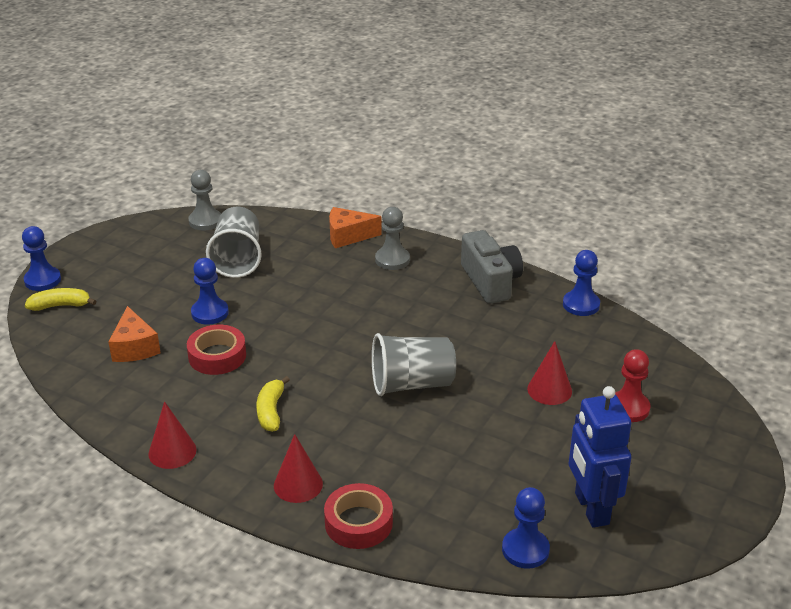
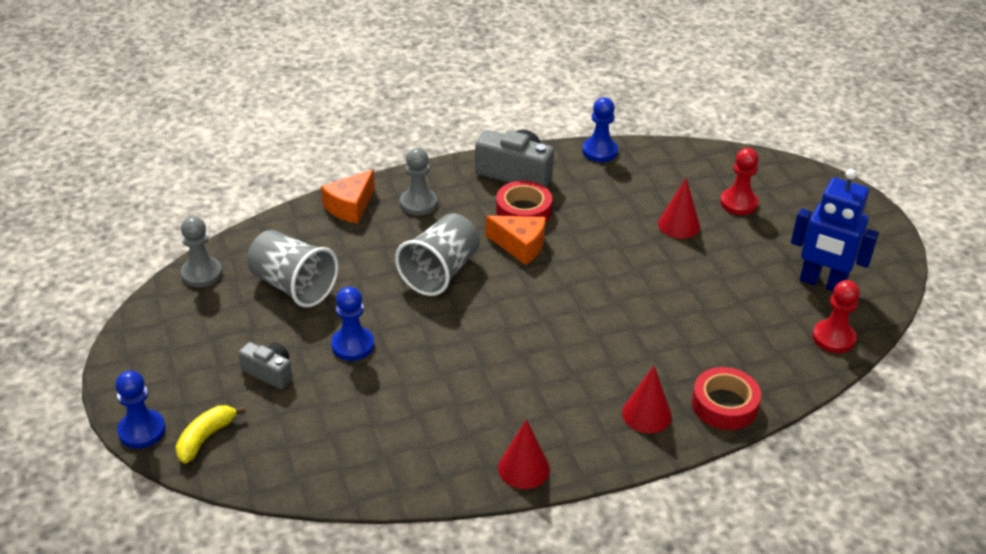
camera: 50 degrees left, 5 degrees up
orange cheese [108,306,161,362] -> orange cheese moved to [486,216,546,265]
red tape [187,325,246,375] -> red tape moved to [496,181,552,223]
yellow banana [256,376,290,432] -> none
grey cup [372,333,456,396] -> grey cup moved to [395,213,480,296]
blue pawn [502,487,550,569] -> red pawn [812,280,860,353]
none -> grey camera [238,342,292,389]

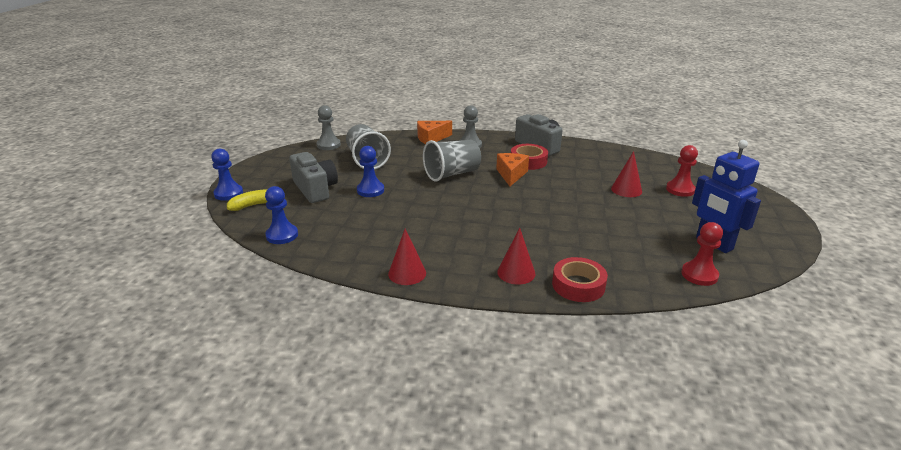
camera: 30 degrees right, 10 degrees down
grey camera [238,342,292,389] -> grey camera [289,152,338,203], size x1.72
orange cheese [486,216,546,265] -> orange cheese turned 135 degrees counterclockwise [496,153,529,186]
blue pawn [582,97,618,162] -> blue pawn moved to [265,186,298,244]

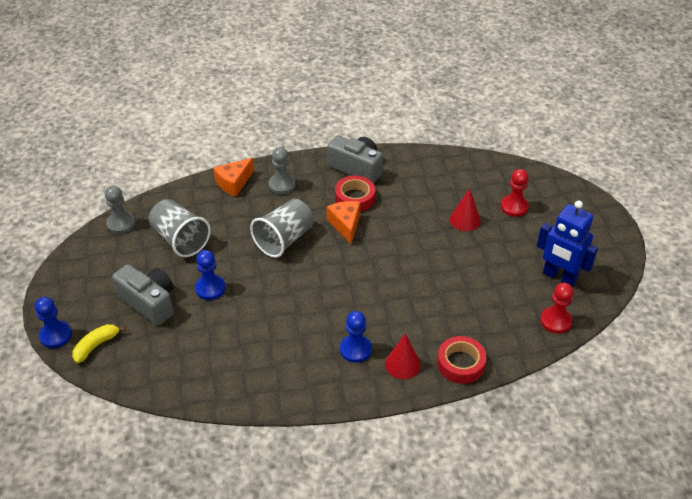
camera: 20 degrees left, 15 degrees up
blue pawn [265,186,298,244] -> blue pawn moved to [340,311,372,363]
red cone [388,229,426,285] -> none

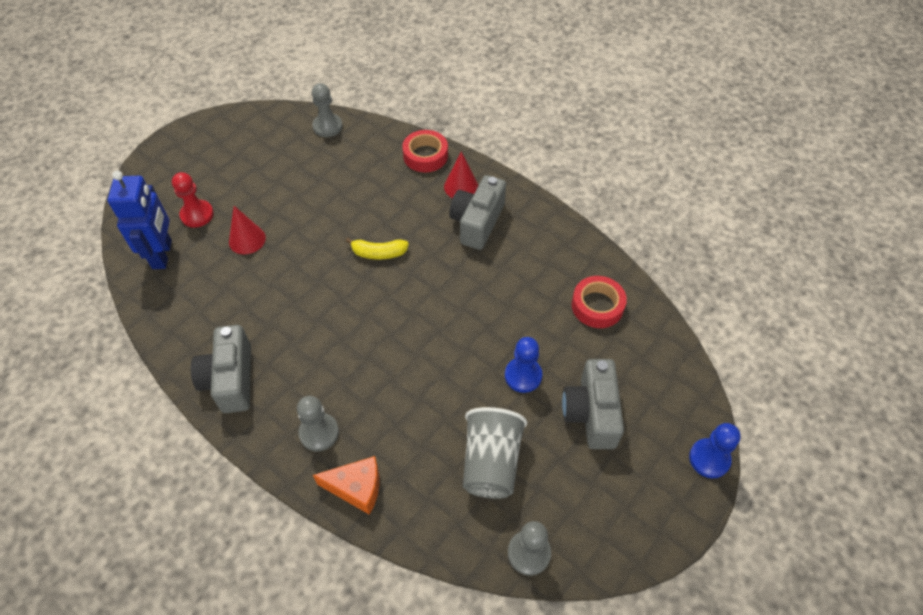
camera: 130 degrees left, 10 degrees up
yellow banana [72,324,126,363] -> yellow banana moved to [346,238,409,260]
grey cup [250,199,314,258] -> none
orange cheese [327,201,361,245] -> none
red tape [335,176,376,212] -> red tape moved to [572,276,627,328]
blue pawn [340,311,372,363] -> grey camera [449,175,506,250]
blue robot [537,201,598,286] -> blue robot moved to [107,171,172,269]
red pawn [540,282,574,334] -> grey pawn [312,83,343,137]

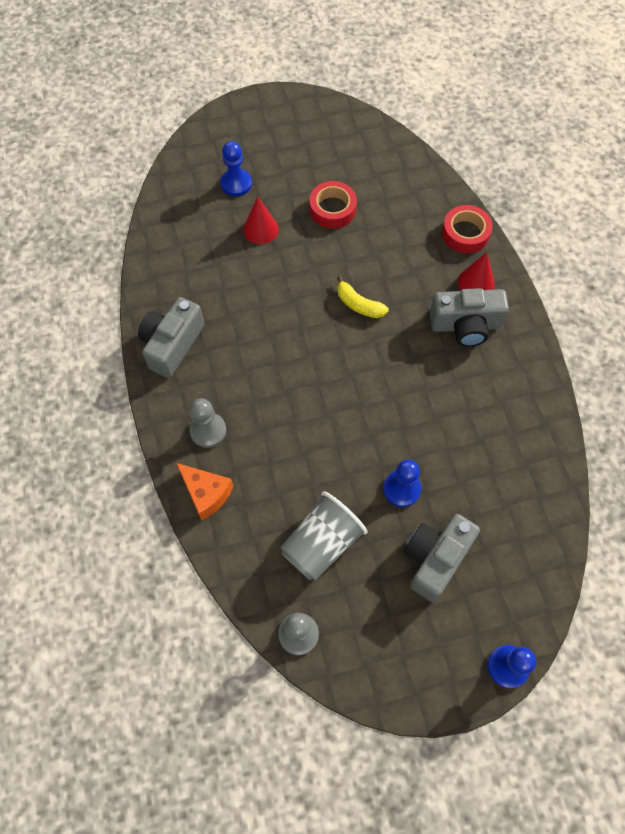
camera: 35 degrees right, 10 degrees up
blue robot [107,171,172,269] -> none
red pawn [172,172,214,228] -> blue pawn [220,141,252,196]
grey pawn [312,83,343,137] -> none
grey camera [449,175,506,250] -> grey camera turned 150 degrees counterclockwise [430,288,509,347]
red tape [572,276,627,328] -> red tape moved to [310,181,357,229]

